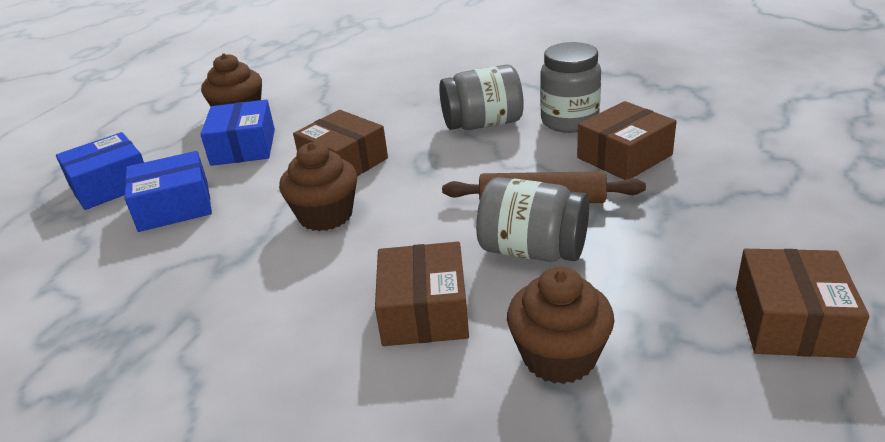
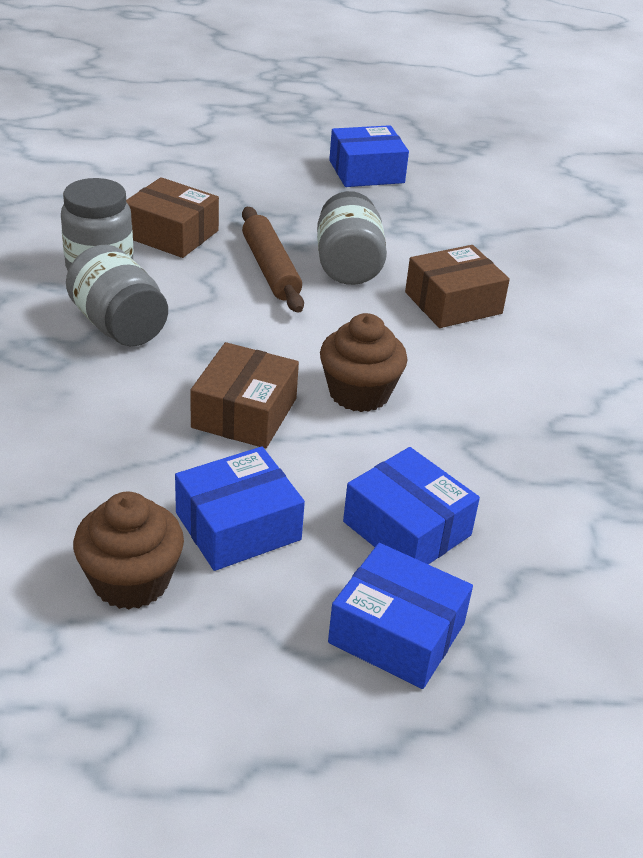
camera: 120 degrees left, 5 degrees up
brown cupcake [507,267,614,384] -> none
brown box [736,249,869,358] -> blue box [329,125,409,187]

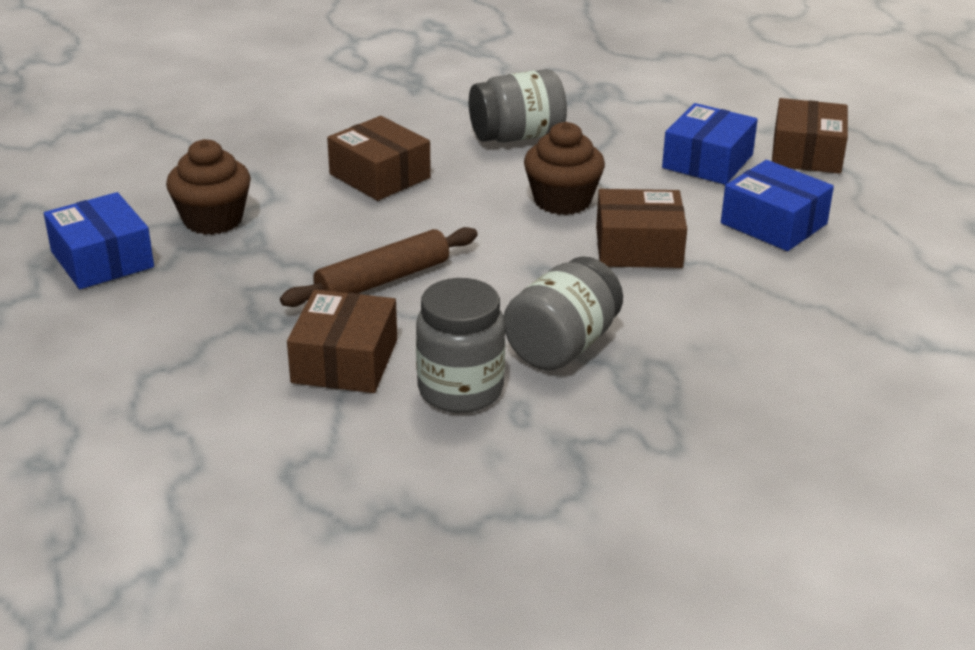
camera: 105 degrees left, 5 degrees down
brown cupcake [73,491,184,609] -> brown cupcake moved to [166,139,251,235]
grey jar [317,191,387,285] -> grey jar moved to [469,69,567,142]
blue box [328,543,473,689] -> brown box [772,98,848,174]

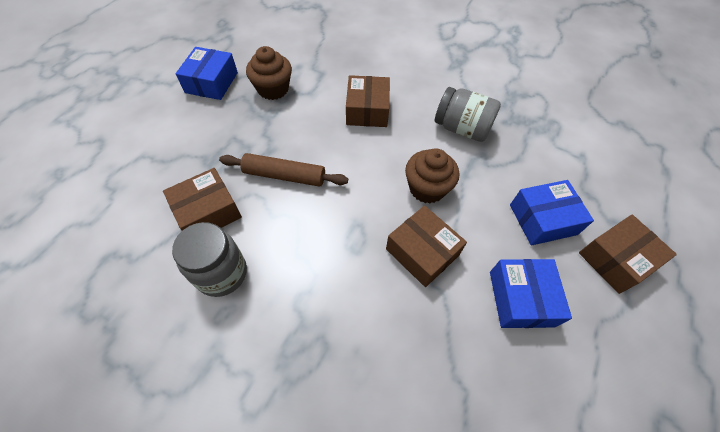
camera: 45 degrees right, 25 degrees up
grey jar [504,257,623,370] -> none

